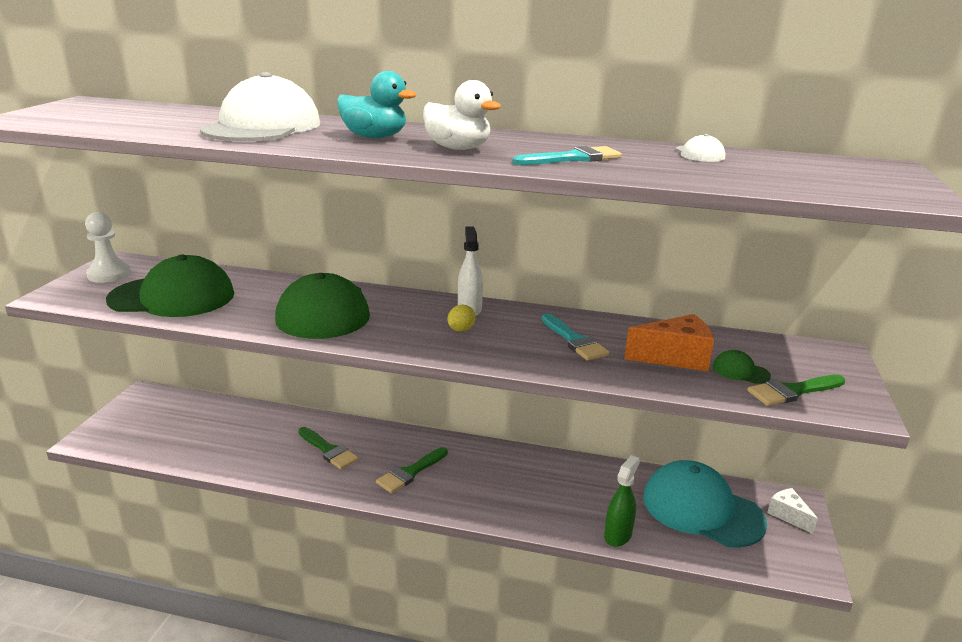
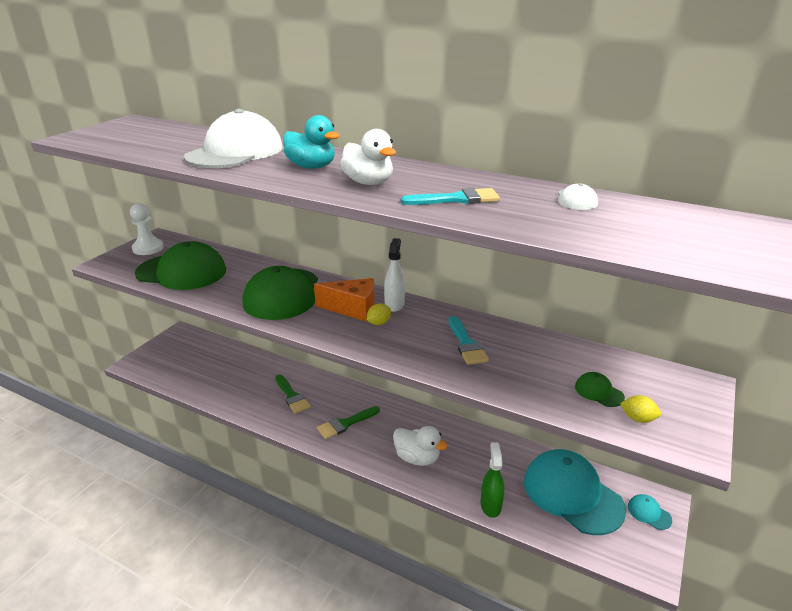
camera: 15 degrees right, 5 degrees up
green spray bottle [604,455,640,547] -> green spray bottle turned 45 degrees counterclockwise [481,442,504,518]
orange cheese [624,314,714,371] -> orange cheese moved to [314,278,375,322]
green brush [748,375,845,406] -> yellow lemon [620,395,661,423]
white cheese [767,488,818,534] -> turquoise cap [628,494,672,530]
none -> white duck [393,426,448,466]

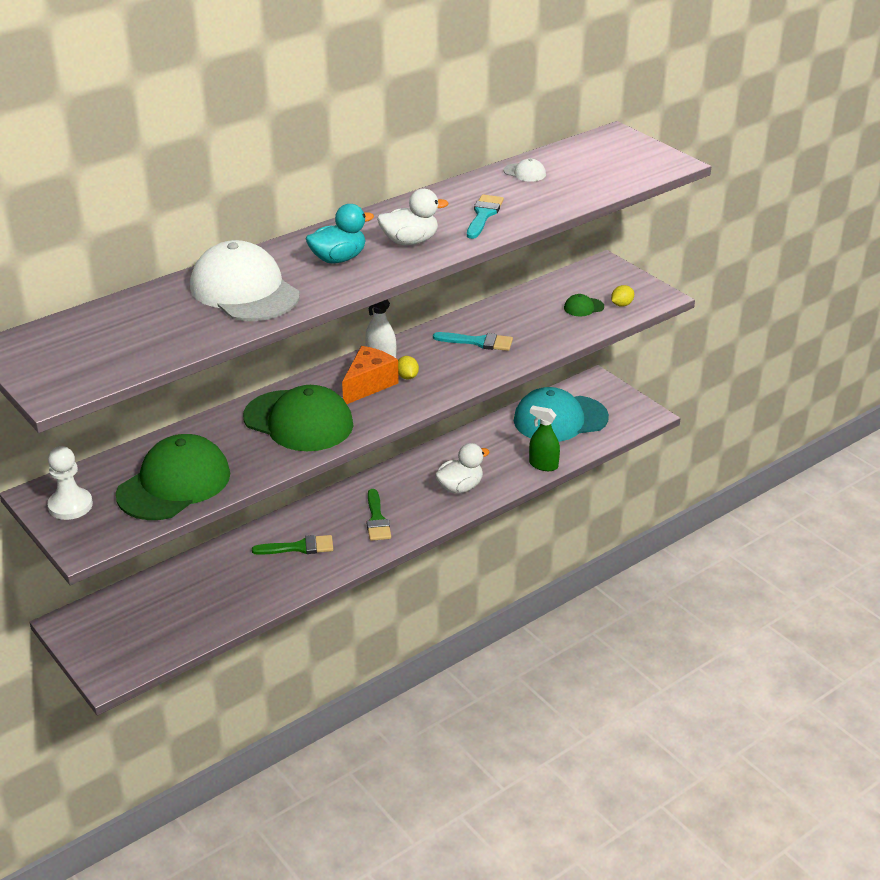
camera: 65 degrees left, 5 degrees up
turquoise cap [628,494,672,530] -> none

